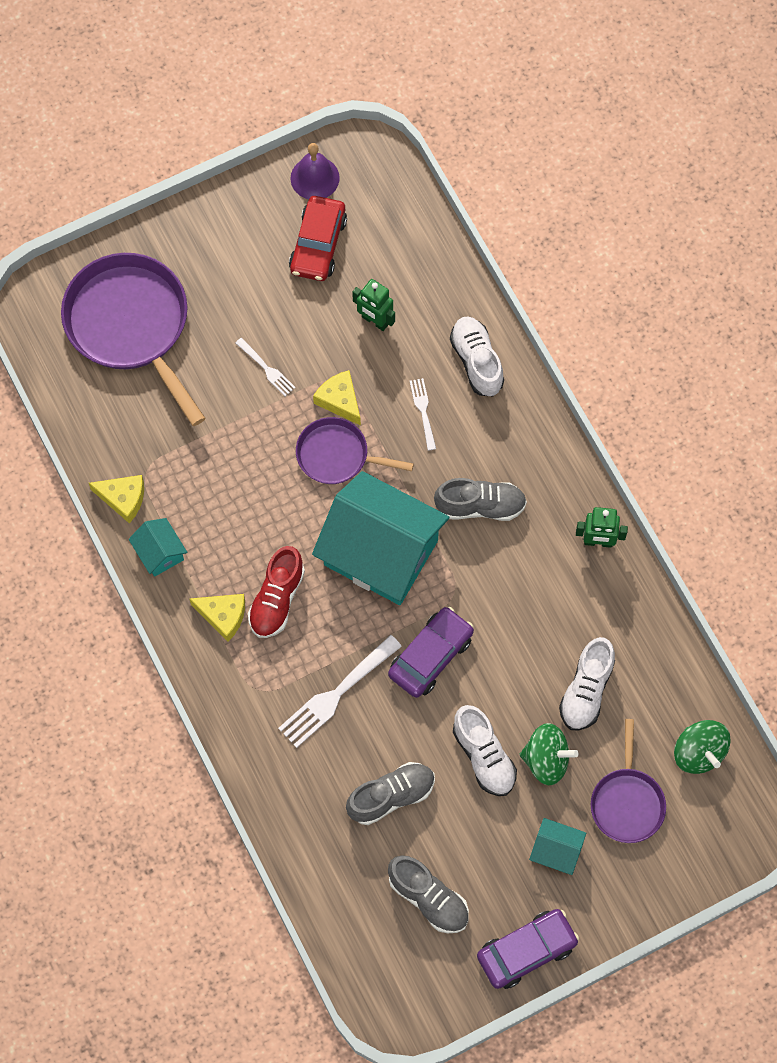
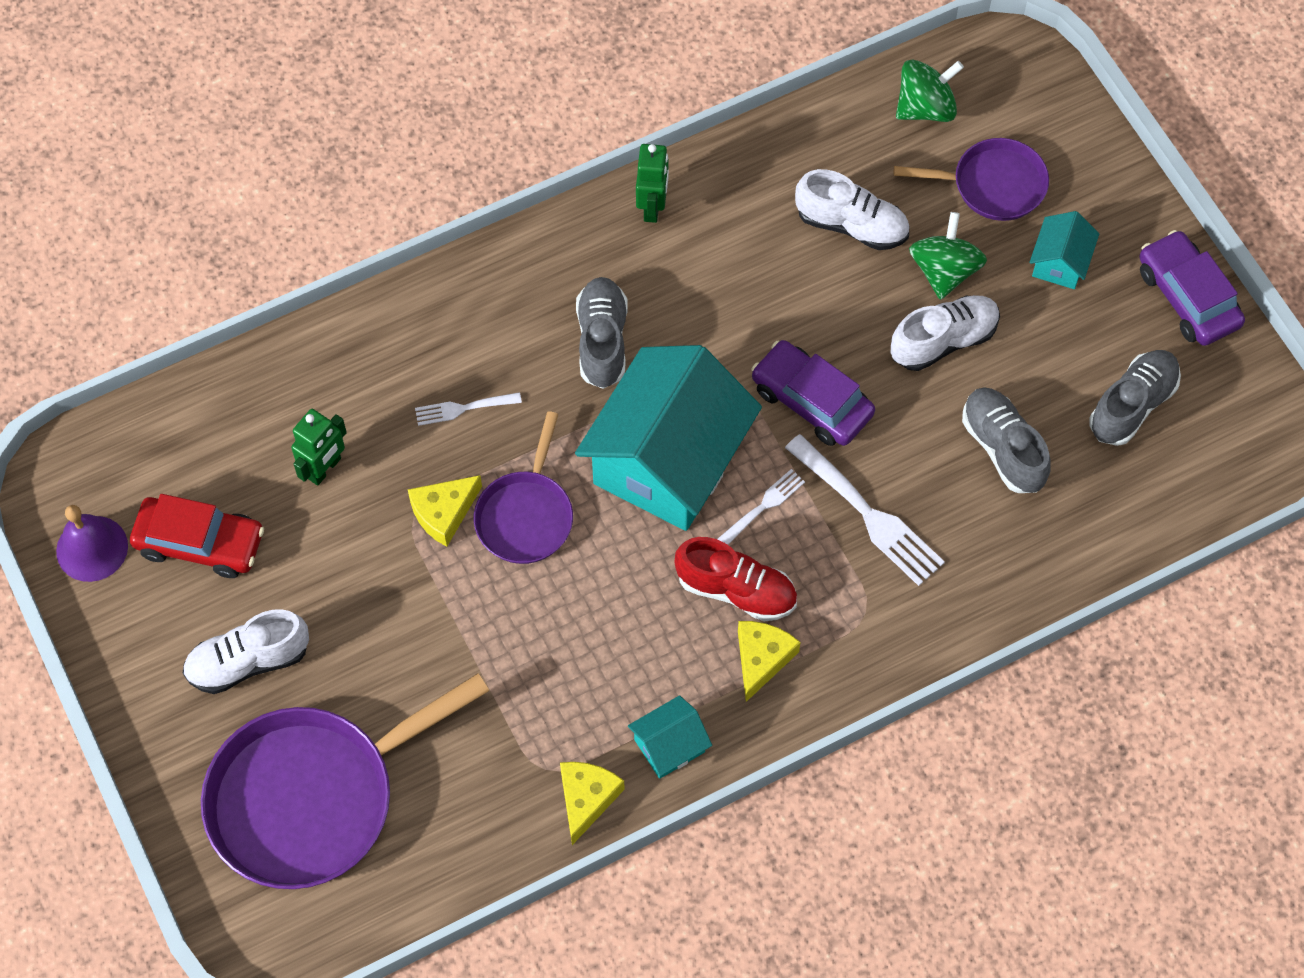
camera: 90 degrees left, 5 degrees down
white fork [235,338,296,396] -> white fork moved to [718,469,805,545]
white shoe [450,316,504,396] -> white shoe moved to [183,609,309,694]

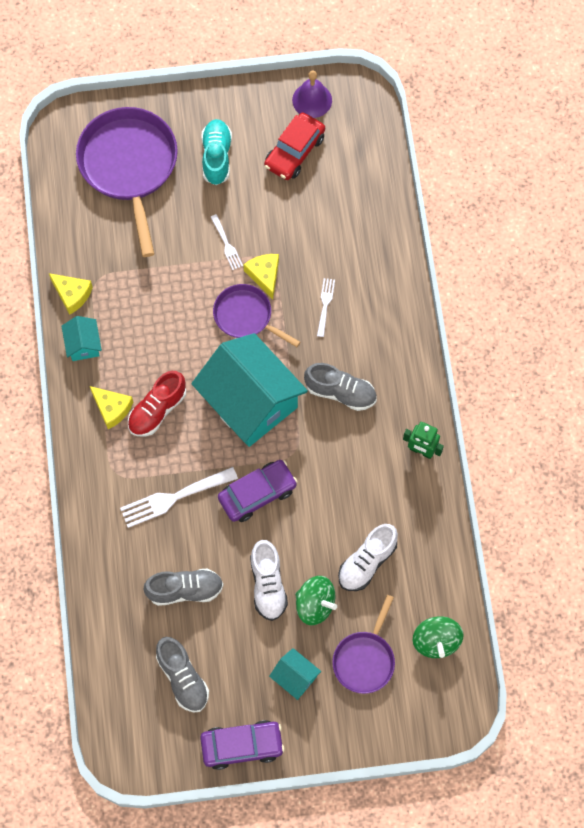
camera: 110 degrees right, 5 degrees up
white shoe [183,609,309,694] -> turquoise shoe [201,119,232,185]
green robot [291,409,347,485] -> none
white fork [718,469,805,545] -> white fork moved to [211,214,243,270]

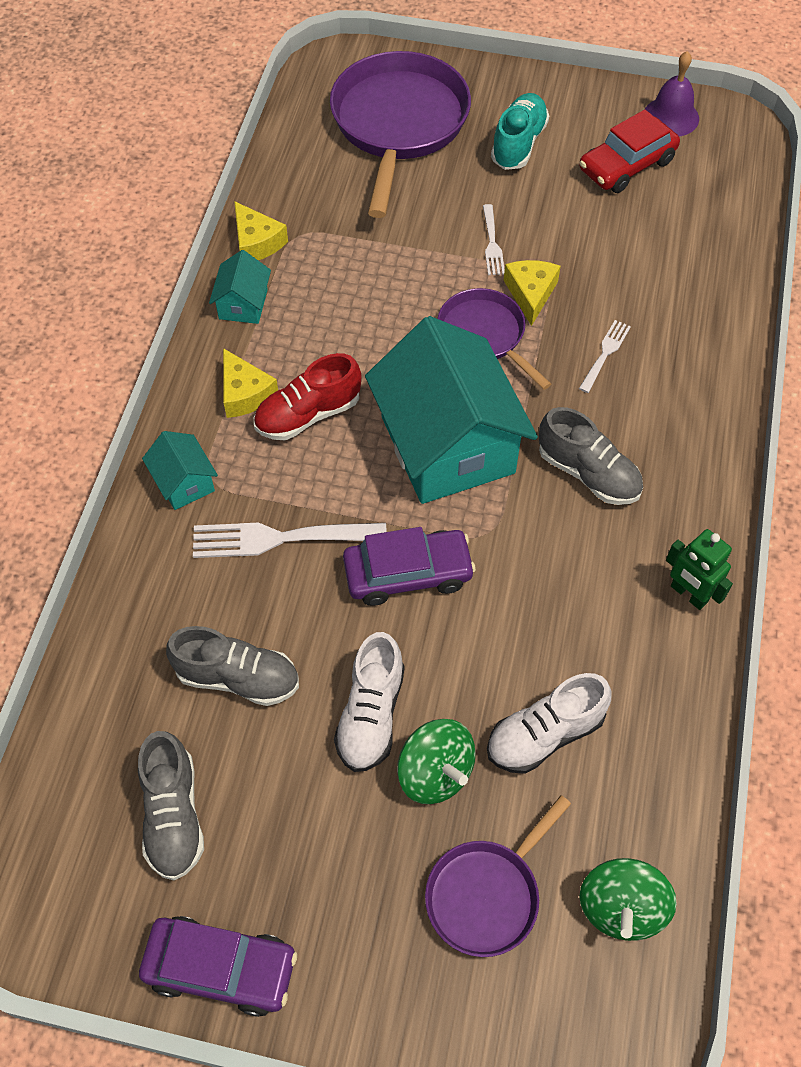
camera: 20 degrees right, 10 degrees down
turquoise house [269,648,321,700] -> turquoise house moved to [142,431,218,510]

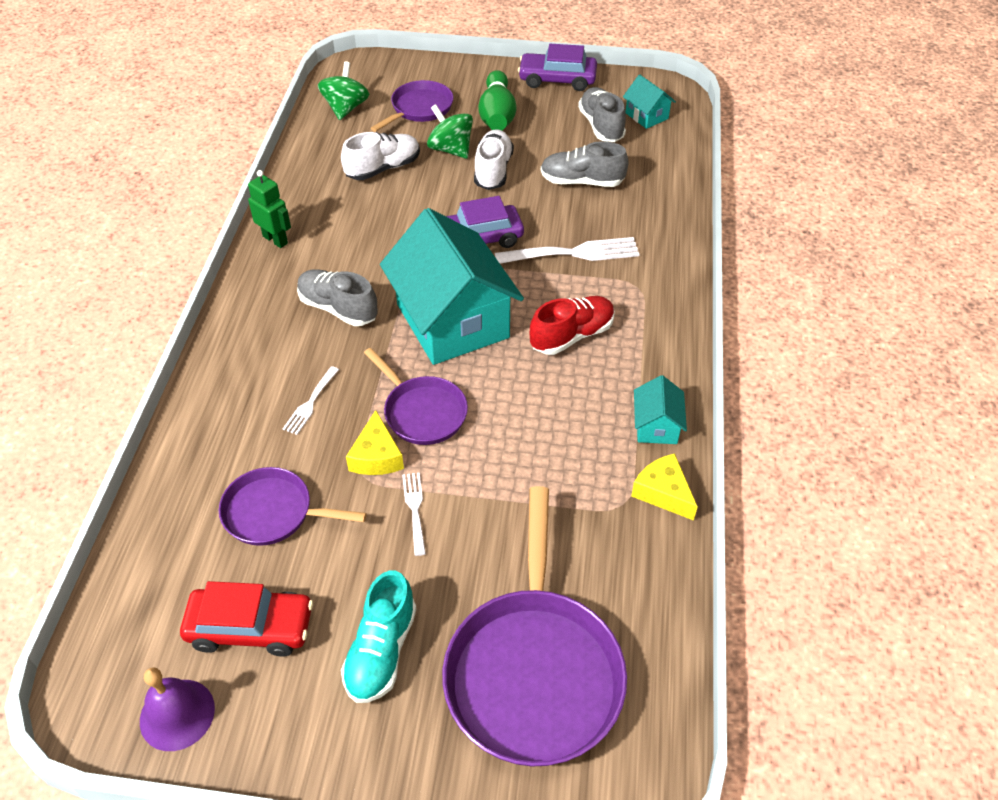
camera: 175 degrees right, 10 degrees down
turquoise house [142,431,218,510] -> turquoise house moved to [623,75,676,129]
yellow cheese [223,348,278,418] -> none
red car [579,110,680,193] -> red car turned 45 degrees clockwise [180,581,313,657]
none -> purple pan [219,467,367,546]
none -> green bowling pin [478,70,517,130]

